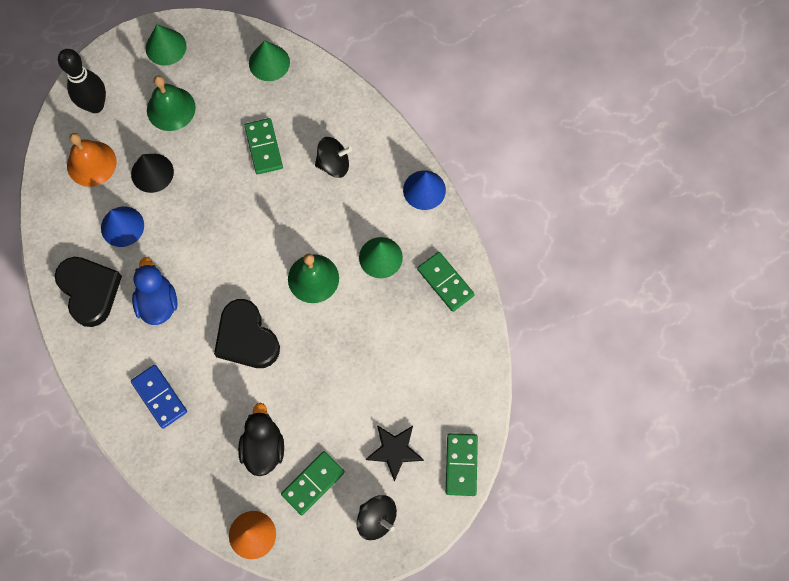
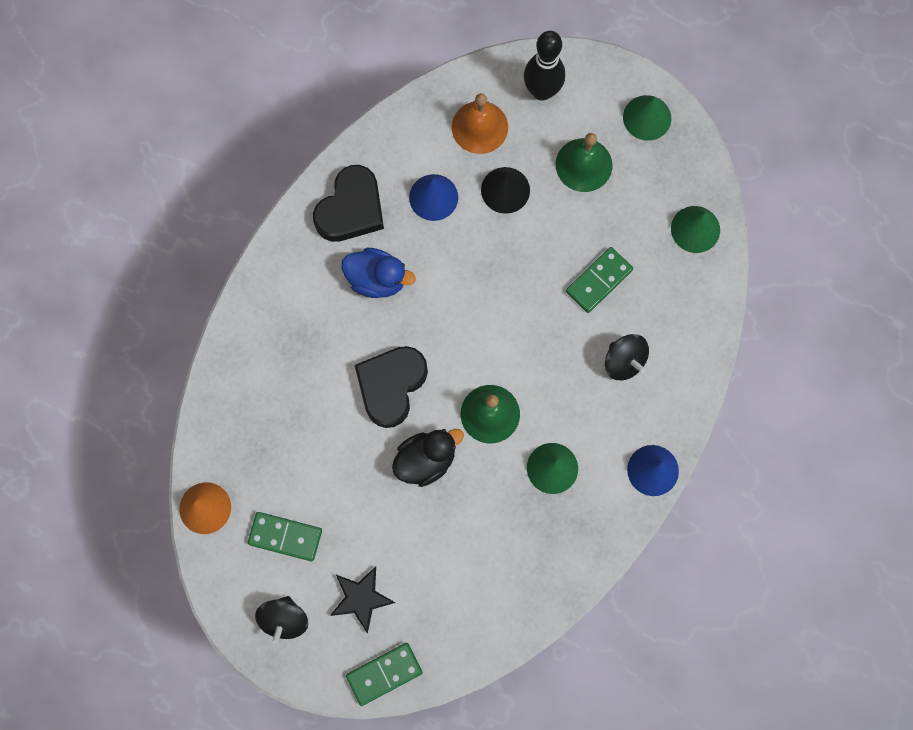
camera: 60 degrees right, 5 degrees up
blue domino [131,365,187,429] -> none
blue duck [132,257,178,325] -> blue duck turned 60 degrees clockwise [342,248,416,298]
black duck [238,403,284,476] -> black duck moved to [392,429,464,487]
green domino [417,252,475,312] -> none

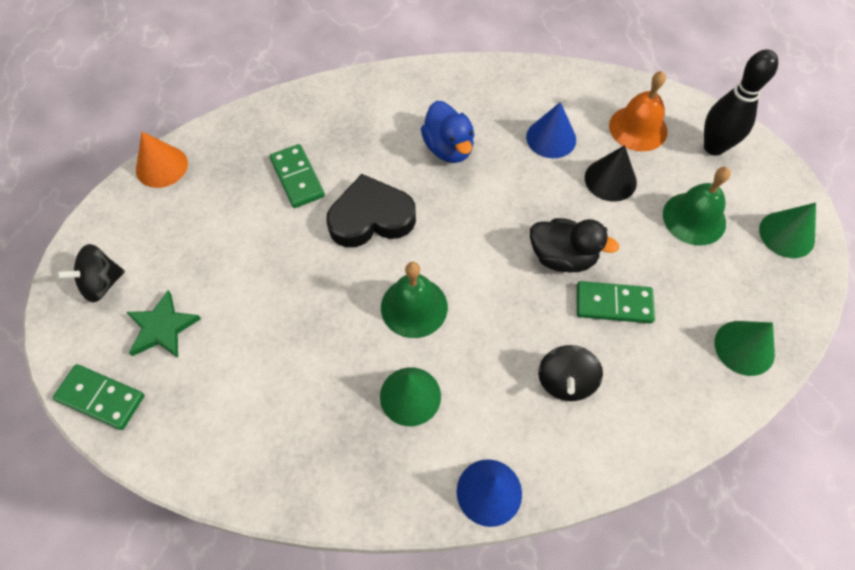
camera: 50 degrees right, 15 degrees down
green domino [248,512,322,561] -> green domino moved to [270,144,325,208]
black heart [313,165,384,242] -> none
black star [330,567,395,633] -> green star [126,290,201,358]
black duck [392,429,464,487] -> black duck moved to [530,218,619,272]

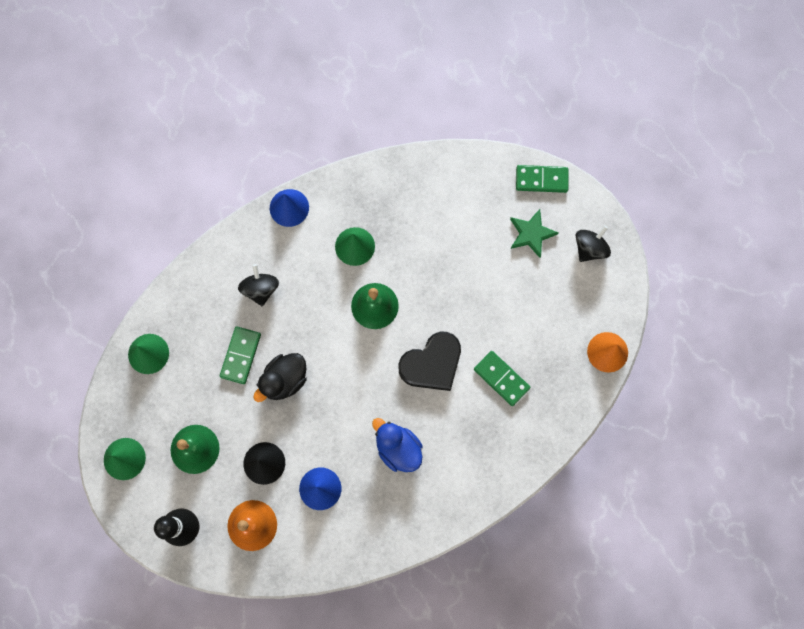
camera: 160 degrees right, 15 degrees up
black duck [530,218,619,272] -> black duck turned 45 degrees counterclockwise [253,353,307,402]
green domino [577,281,655,323] -> green domino turned 60 degrees counterclockwise [220,327,261,384]

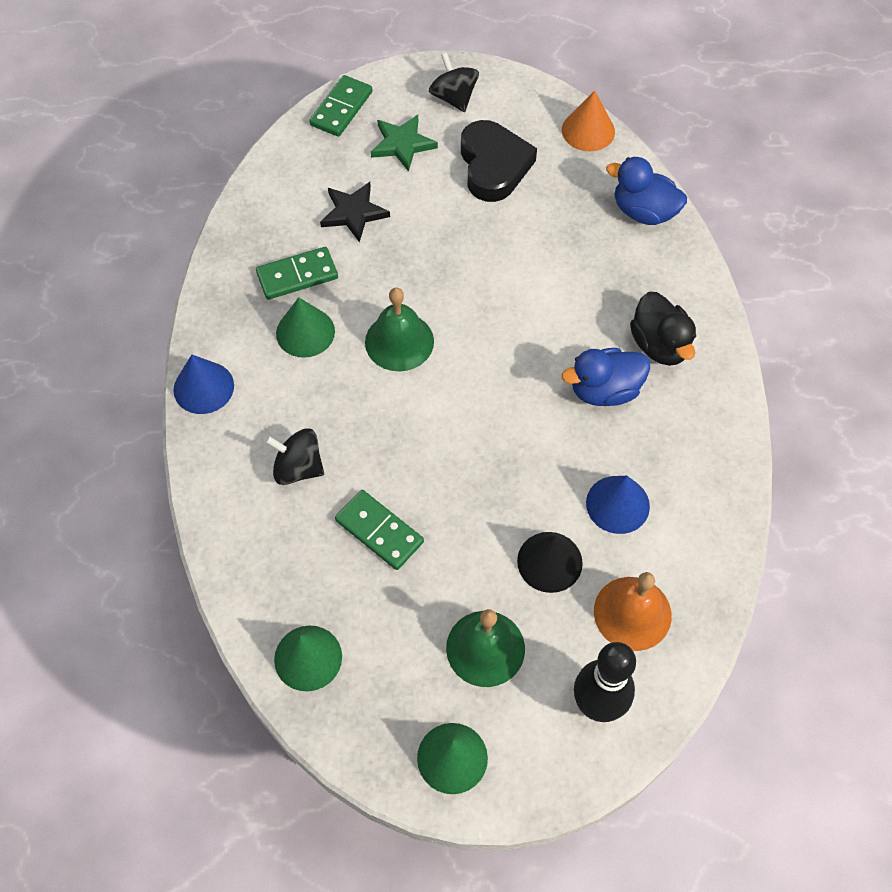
camera: 65 degrees left, 15 degrees down
black duck [253,353,307,402] -> black duck moved to [630,292,696,366]
black heart [399,332,461,391] -> black heart moved to [461,120,537,202]
green domino [474,351,531,406] -> green domino moved to [256,247,338,300]
none -> black star [320,182,390,242]
none -> blue duck [606,157,687,225]

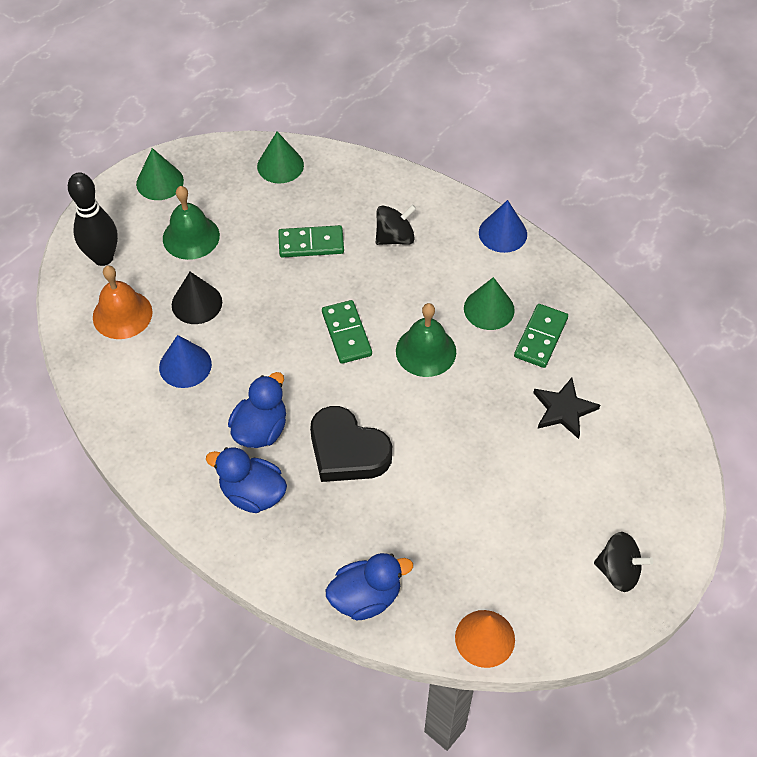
camera: 135 degrees right, 5 degrees down
green domino [309,75,373,137] -> green domino moved to [322,300,372,364]
green star [371,115,438,172] -> none
black heart [461,120,537,202] -> black heart moved to [310,406,392,482]
black duck [630,292,696,366] -> blue duck [206,447,287,513]

